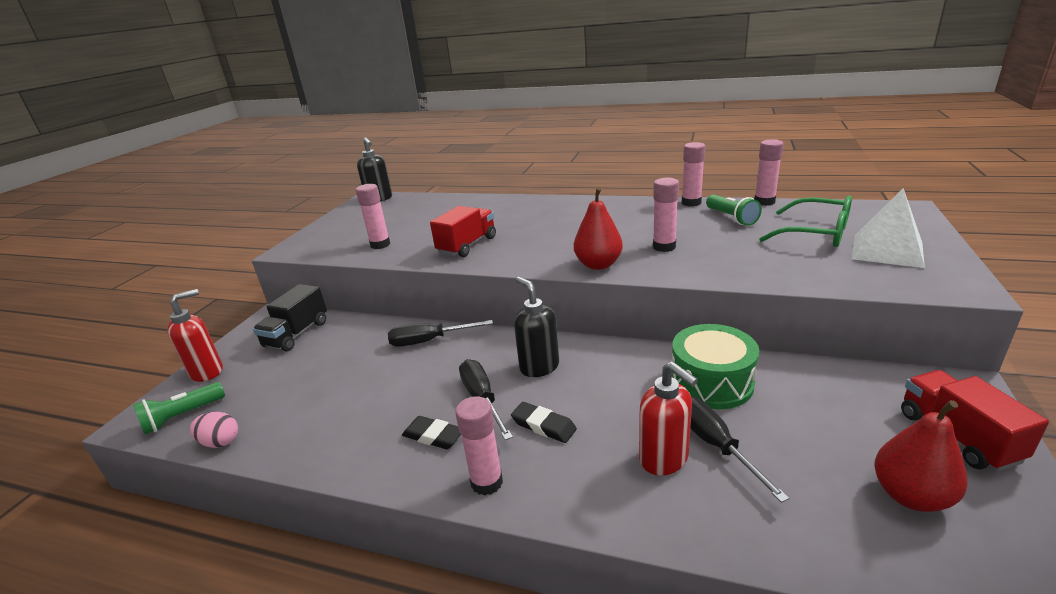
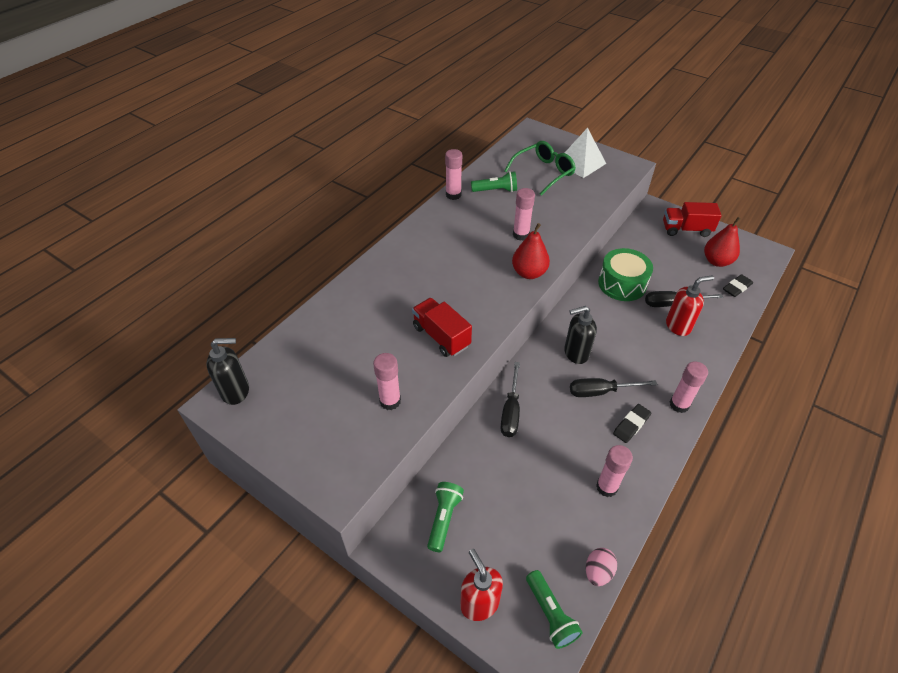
camera: 75 degrees left, 20 degrees up
black truck [253,284,327,351] -> green flashlight [427,482,464,552]
black eraser [511,402,577,443] -> black eraser moved to [723,274,753,297]
pink glue stick [754,139,784,206] -> pink glue stick moved to [596,445,633,497]

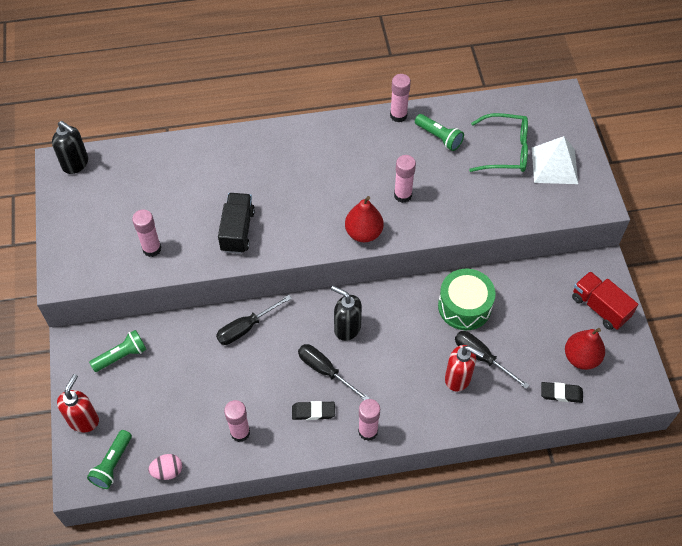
camera: 45 degrees right, 10 degrees up
red truck [412,298,472,357] -> black truck [218,193,255,254]

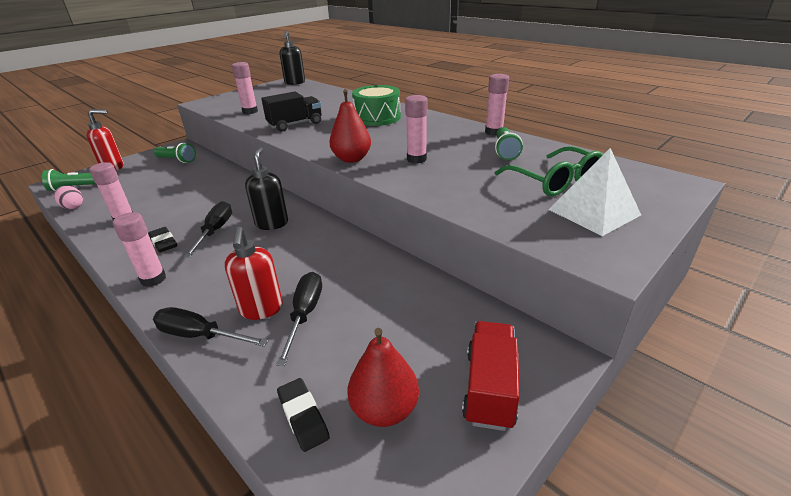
camera: 55 degrees right, 25 degrees down
black screwdriver [216,295,292,345] -> black screwdriver moved to [153,307,268,347]
green drum [438,269,496,330] -> green drum moved to [352,85,401,126]

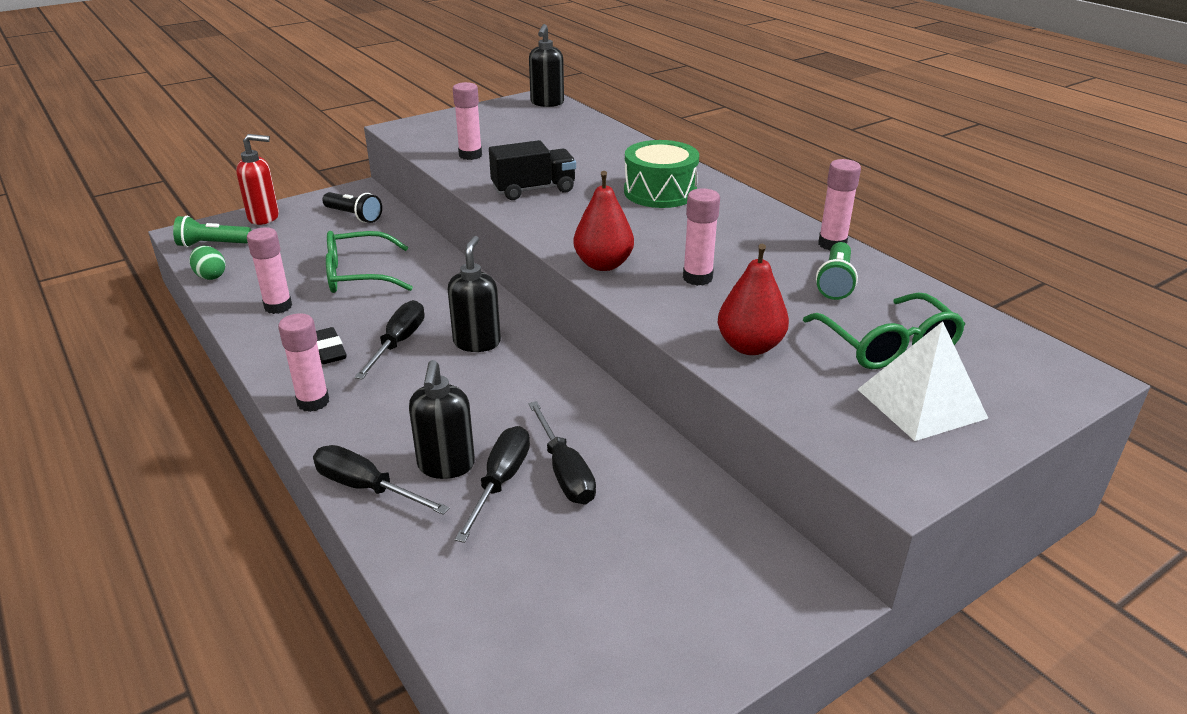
camera: 10 degrees right, 0 degrees up
pink egg [54,186,83,209] -> green egg [190,246,226,280]
green flashlight [154,143,196,163] -> black flashlight [322,192,382,223]
red soap dispenser [225,227,283,320] -> black soap dispenser [409,360,475,479]
black eraser [277,378,330,452] -> none
red pear [347,328,419,427] -> red pear moved to [718,244,789,355]
red truck [462,321,520,431] -> none
none -> green glasses [326,231,413,293]
none -> black screwdriver [528,401,596,504]

